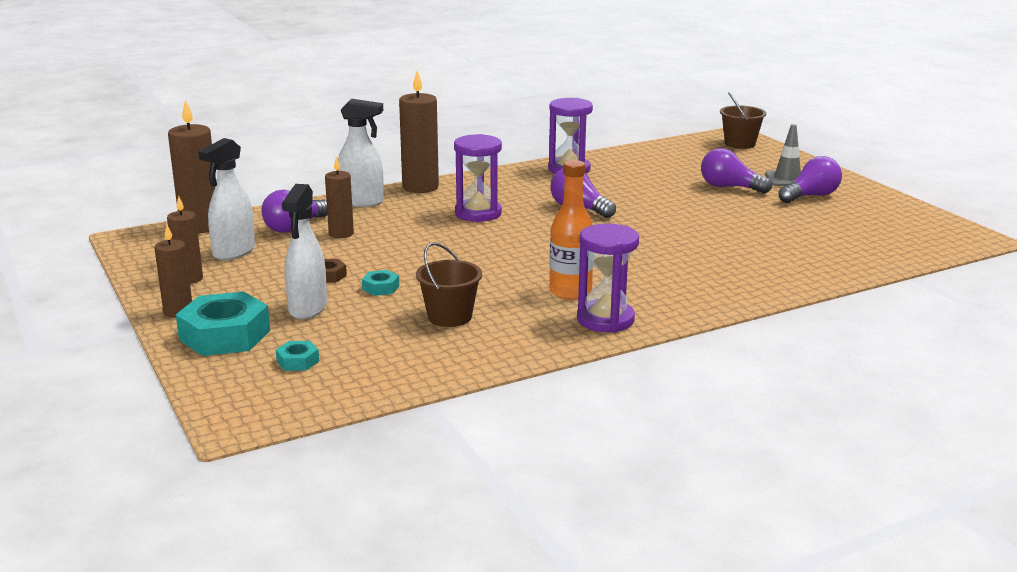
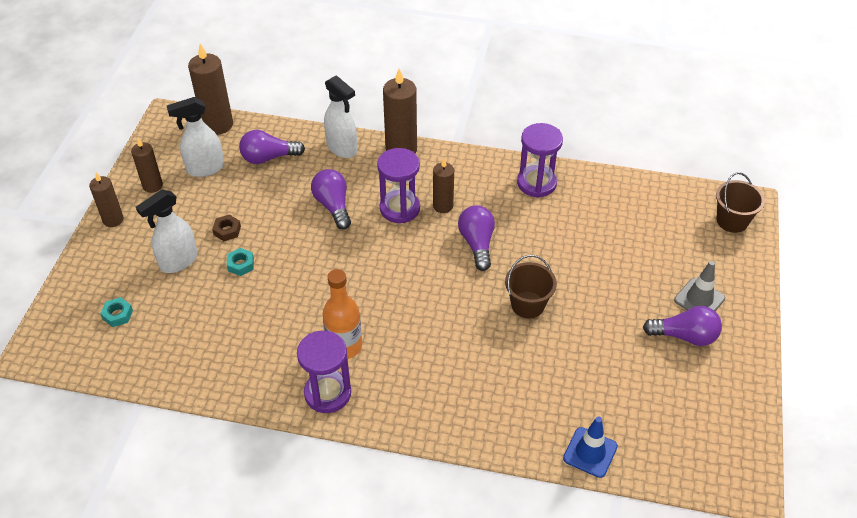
camera: 40 degrees right, 25 degrees up
turquoise nut [176,291,270,356] -> none
brown candle [325,156,354,238] -> brown candle moved to [433,159,454,213]
brown bucket [416,243,482,327] -> brown bucket moved to [505,255,557,318]
purple light bulb [701,148,772,194] -> purple light bulb moved to [311,169,351,230]
none -> blue traffic cone [563,417,618,478]

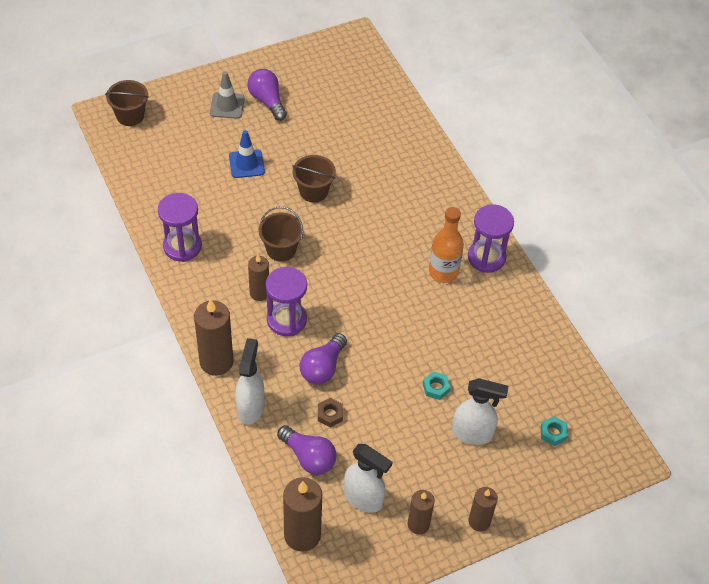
camera: 130 degrees left, 5 degrees up
brown nut [212,215,241,241] -> brown nut moved to [318,398,343,427]
purple light bulb [458,205,495,271] -> brown bucket [258,206,303,262]
blue traffic cone [563,417,618,478] -> blue traffic cone moved to [229,130,265,178]

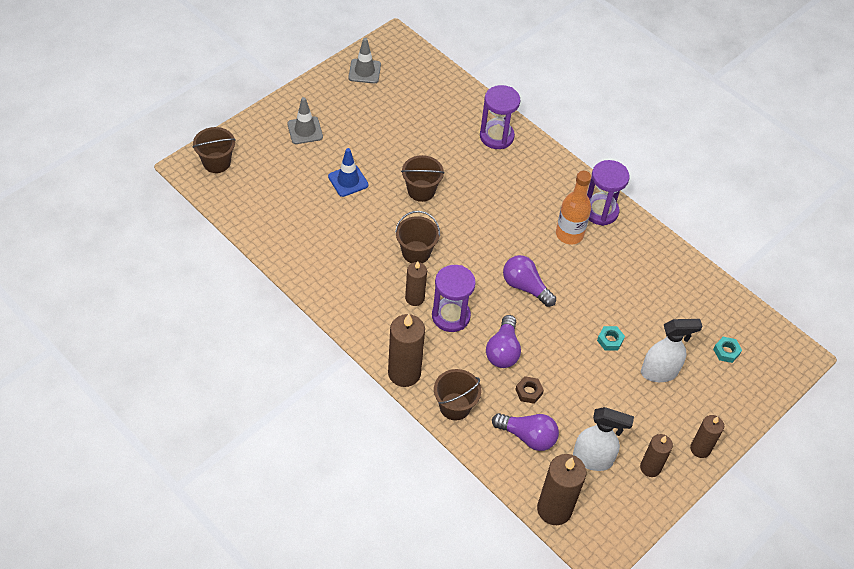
camera: 20 degrees left, 0 degrees up
purple hourglass [158,193,202,262] -> purple hourglass moved to [480,85,520,149]
white spray bottle [235,338,265,425] -> brown bucket [434,369,481,420]
purple light bulb [247,69,287,121] -> purple light bulb moved to [503,255,556,307]
none -> grey traffic cone [348,38,381,84]

